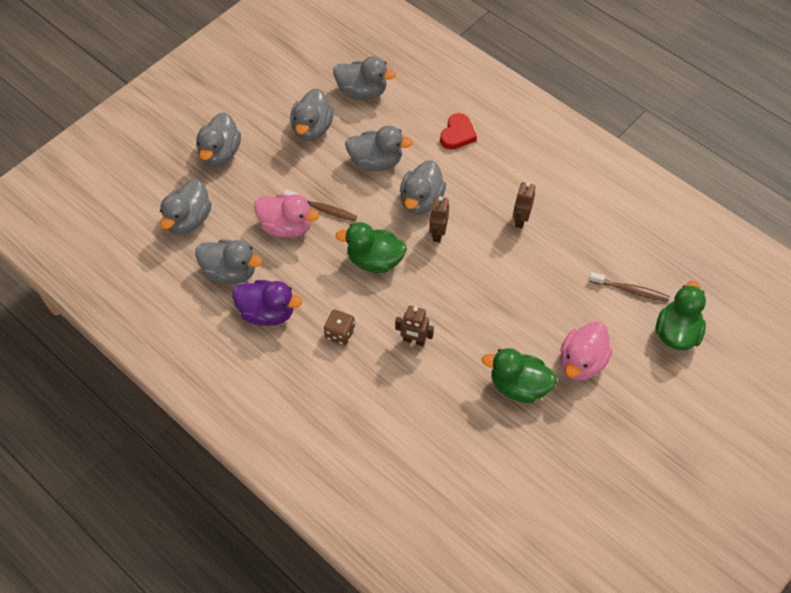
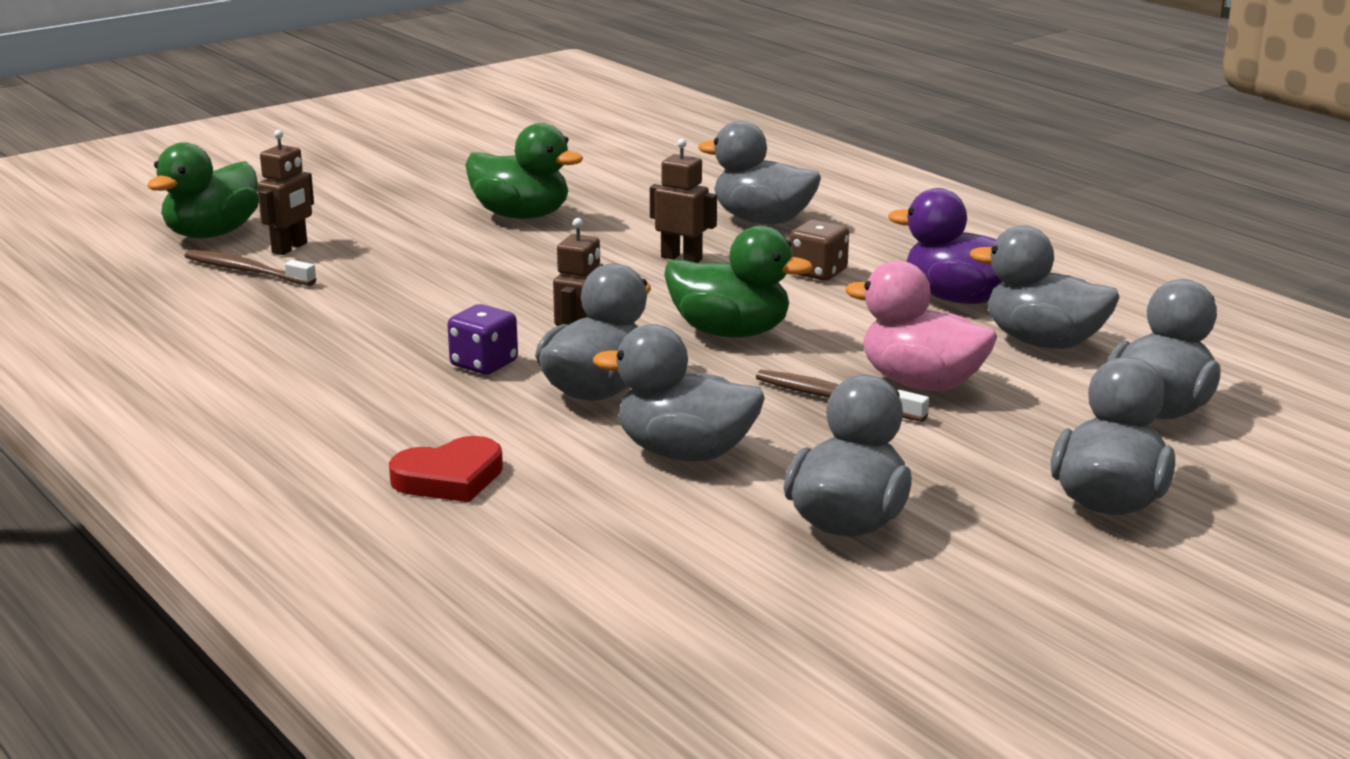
camera: 170 degrees left, 35 degrees down
grey duck [333,56,396,100] -> grey duck moved to [698,121,821,224]
red heart [440,113,477,150] -> red heart turned 150 degrees counterclockwise [389,436,503,502]
brown robot [513,182,535,229] -> brown robot moved to [257,130,314,255]
pink duck [560,322,613,381] -> none
none -> purple dice [447,304,518,375]

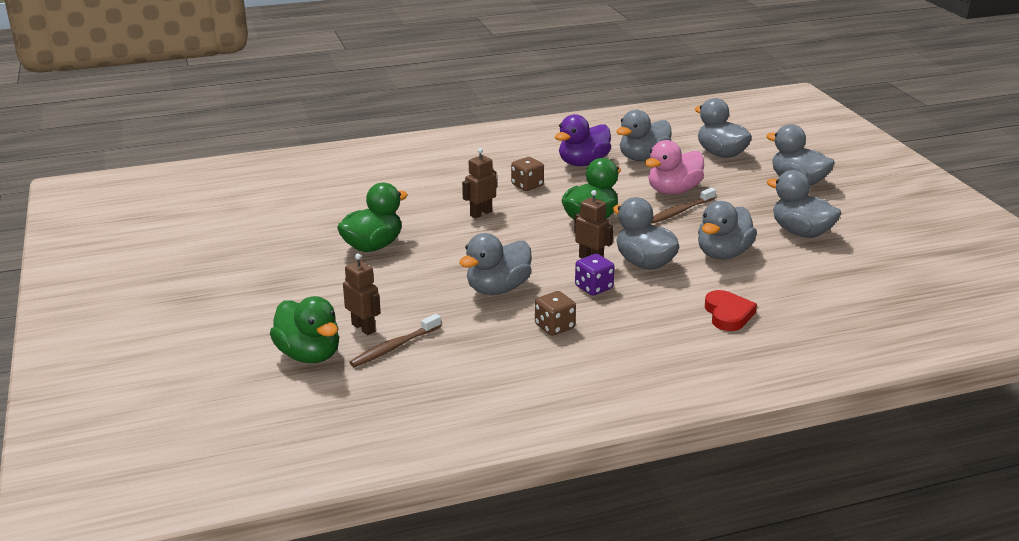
camera: 70 degrees left, 5 degrees up
grey duck [698,121,821,224] -> grey duck moved to [459,233,532,295]
none -> brown dice [535,291,576,336]

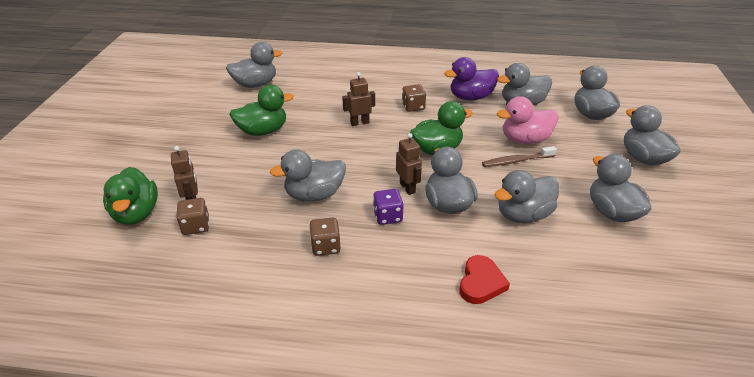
camera: 25 degrees right, 10 degrees up
brown toothbrush [349,314,441,367] -> brown dice [176,198,209,235]
none -> grey duck [226,42,283,88]

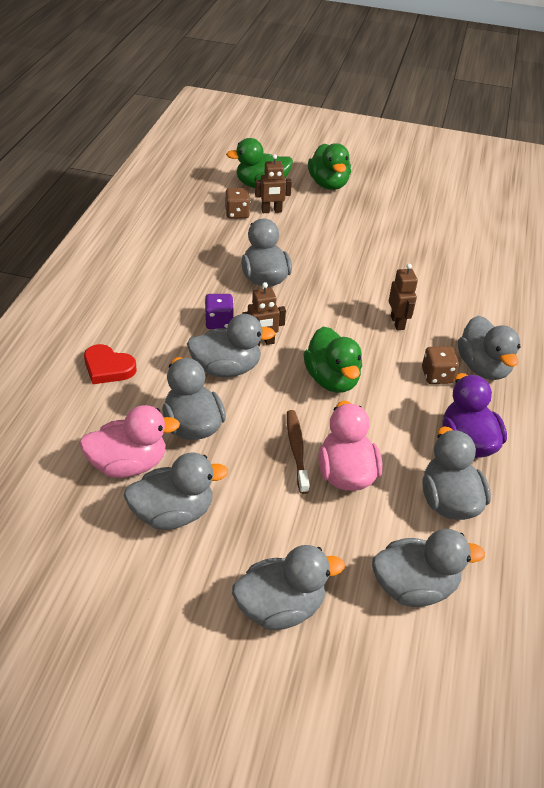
camera: 95 degrees right, 5 degrees up
grey duck [226,42,283,88] -> grey duck moved to [458,316,521,380]
green duck [229,85,294,136] -> green duck moved to [308,143,351,190]
brown dice [309,218,341,256] -> none
none -> pink duck [79,405,180,478]

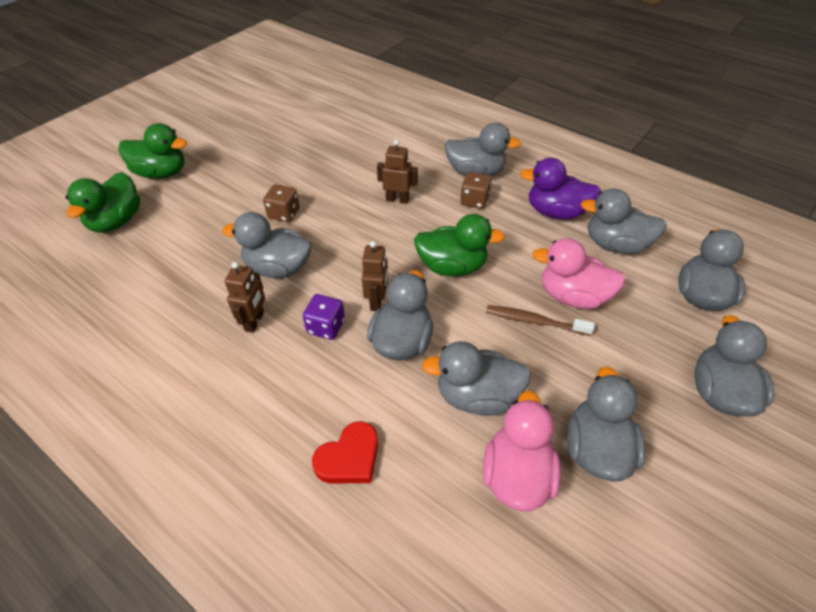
camera: 65 degrees left, 5 degrees up
brown dice [225,188,250,219] -> brown dice moved to [263,184,300,222]
brown robot [255,154,292,213] -> brown robot moved to [224,262,265,333]

